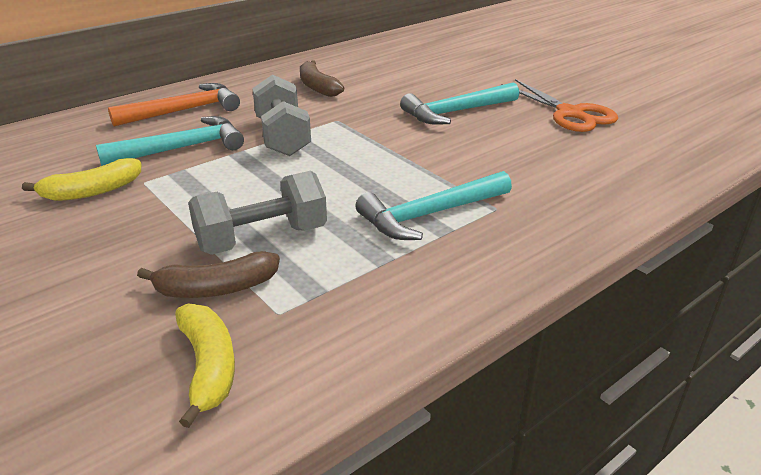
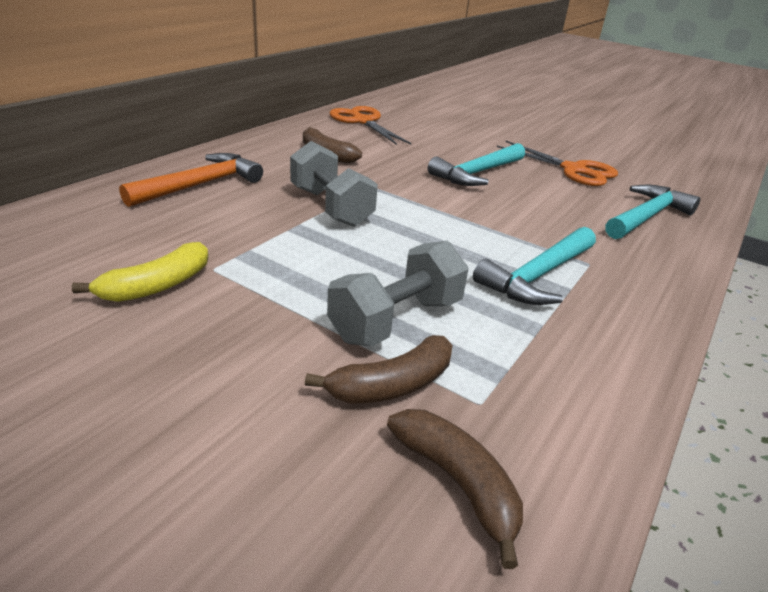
camera: 20 degrees left, 0 degrees up
turquoise hammer [96,116,244,166] -> turquoise hammer moved to [606,185,700,239]
yellow banana [175,304,235,428] -> brown banana [387,409,523,569]
none -> orange scissors [330,106,411,145]

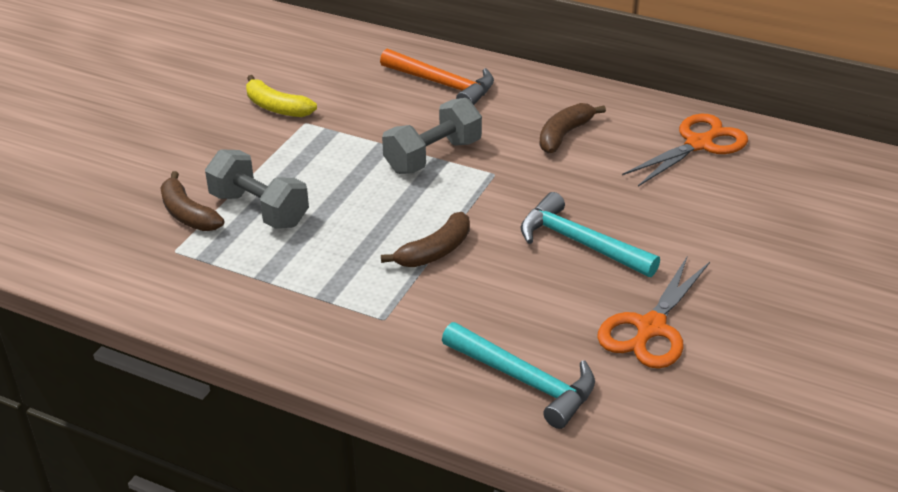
camera: 85 degrees right, 5 degrees up
brown banana [387,409,523,569] -> brown banana moved to [381,212,470,267]
turquoise hammer [473,227,596,305] -> none

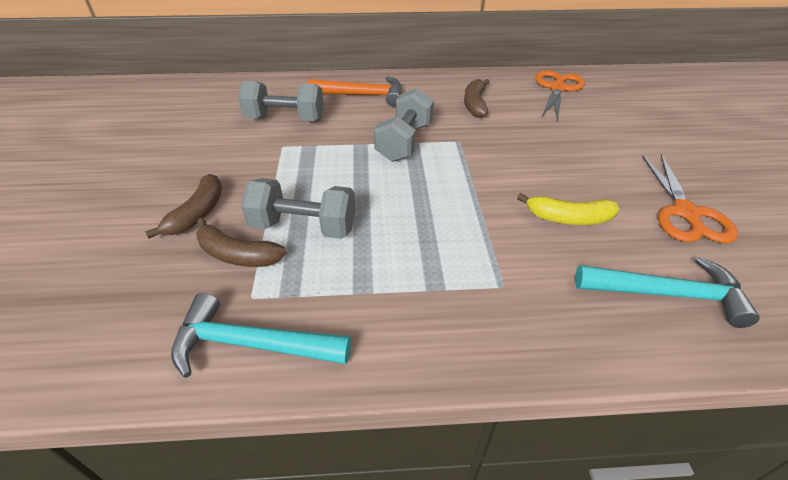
camera: 30 degrees left, 5 degrees up
yellow banana [246,75,317,117] -> yellow banana moved to [517,193,619,225]
brown banana [381,212,470,267] -> brown banana moved to [145,174,222,238]
turquoise hammer [521,192,660,277] -> turquoise hammer moved to [171,293,351,378]
none -> grey dumbbell [238,81,324,121]

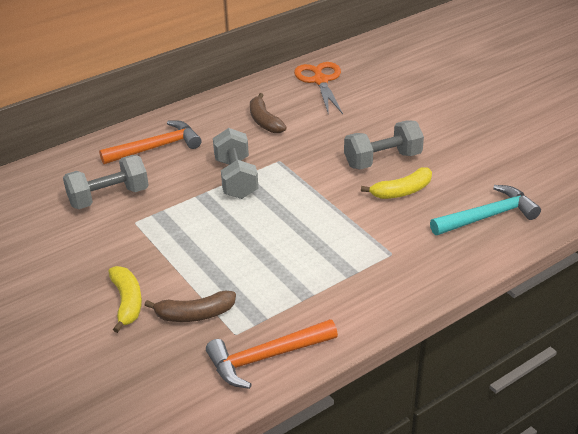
camera: 30 degrees left, 5 degrees down
brown banana [145,174,222,238] -> yellow banana [108,266,142,333]
turquoise hammer [171,293,351,378] -> orange hammer [206,319,338,389]
grey dumbbell [241,178,356,239] -> grey dumbbell moved to [344,120,424,169]
orange scissors [642,154,738,243] -> none

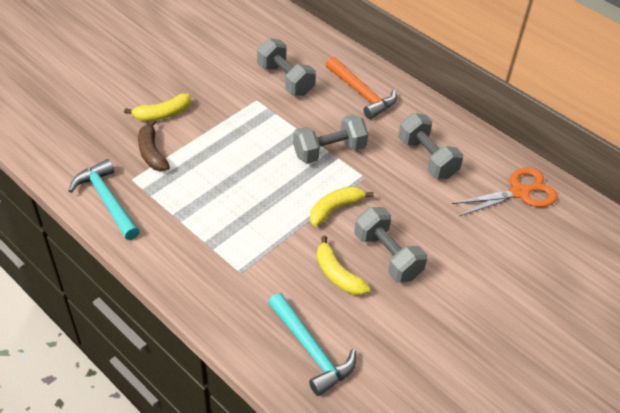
camera: 75 degrees right, 10 degrees up
orange hammer [206,319,338,389] -> turquoise hammer [69,159,140,240]
brown banana [250,93,287,133] -> grey dumbbell [398,113,463,179]
none -> yellow banana [310,186,374,226]

